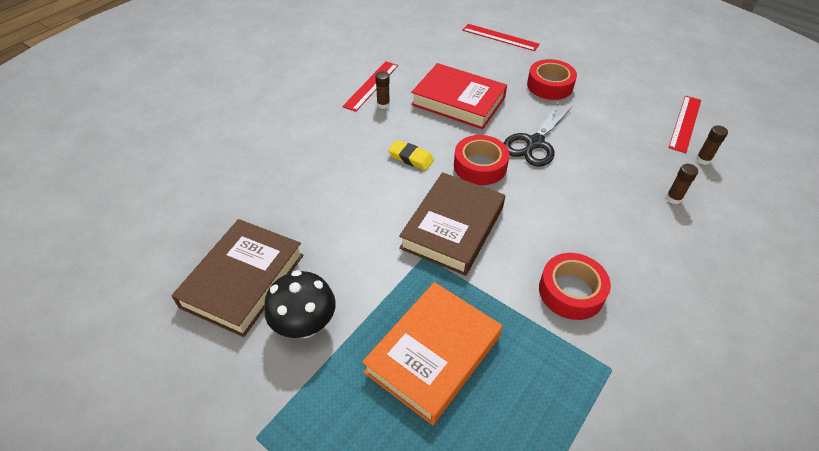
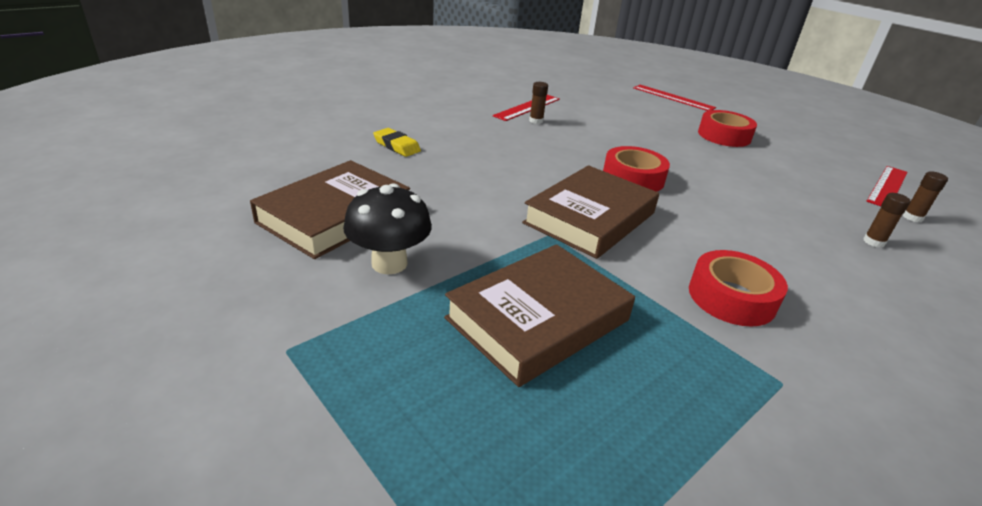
camera: 10 degrees right, 15 degrees down
orange book [362,282,502,425] -> brown book [444,244,635,387]
yellow eraser [388,140,434,170] -> yellow eraser moved to [373,128,421,157]
red book [411,63,507,129] -> none
black scissors [504,102,572,167] -> none

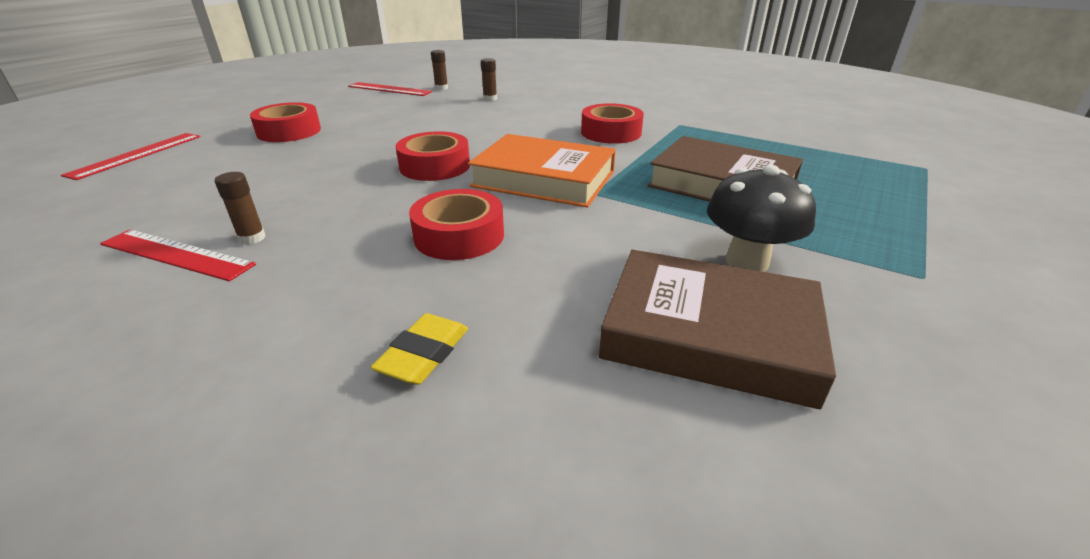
camera: 105 degrees left, 0 degrees up
brown book [522,165,659,259] -> orange book [468,134,616,208]
none -> red tape [409,189,504,260]

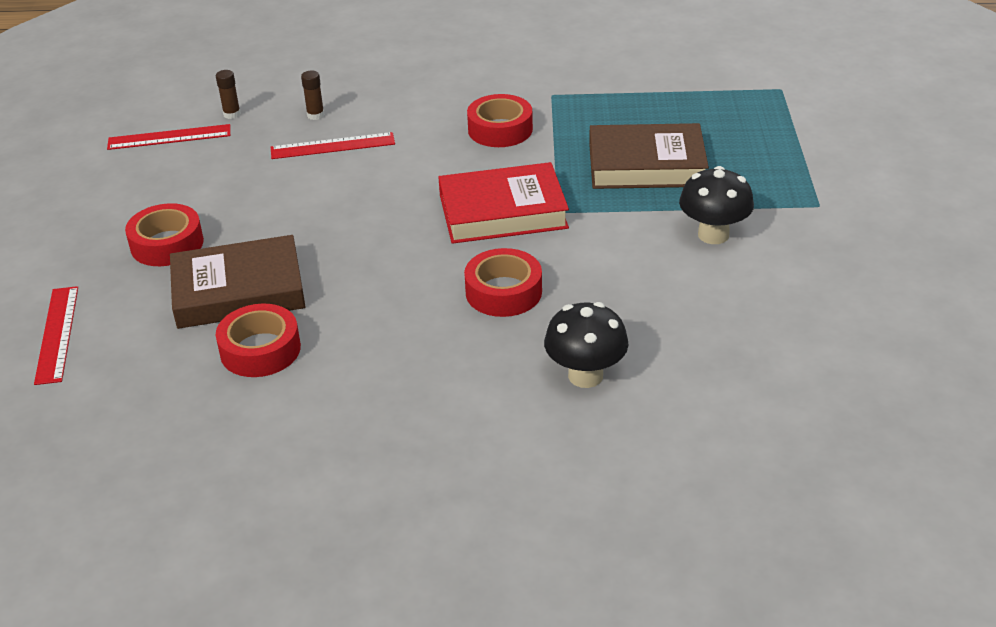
camera: 30 degrees left, 5 degrees up
red ruler [100,230,256,281] -> red ruler moved to [271,132,395,159]
brown glue stick [215,172,266,245] -> none
yellow eraser [371,313,468,385] -> black mushroom [544,302,628,388]
red tape [395,131,470,181] -> red tape moved to [215,304,301,377]
orange book [468,134,616,208] -> red book [439,162,569,244]
brown book [599,250,836,409] -> brown book moved to [170,235,305,329]

